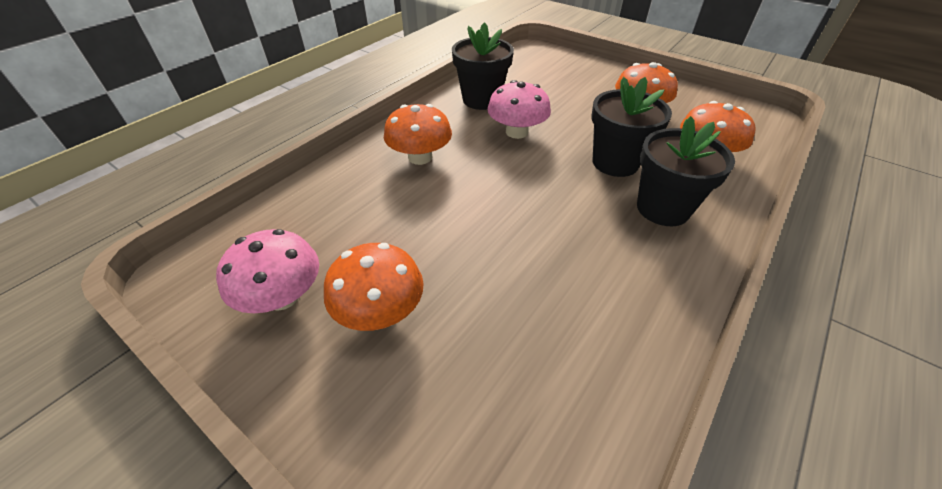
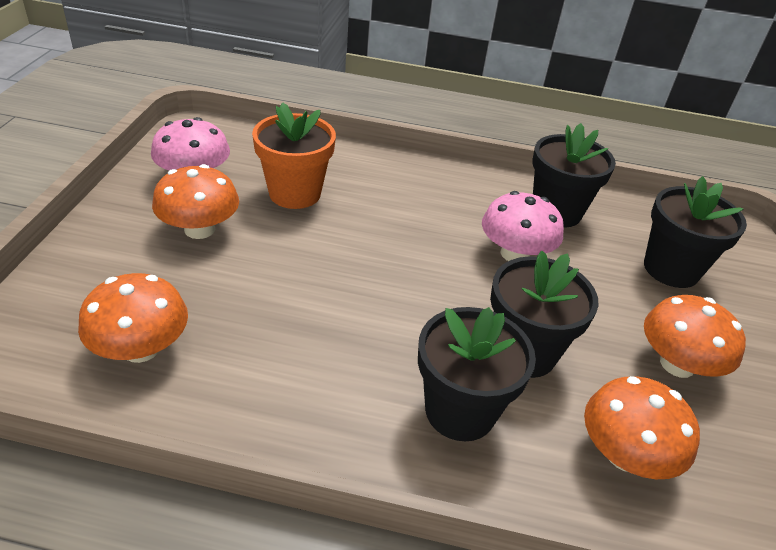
camera: 60 degrees right, 5 degrees down
orange mushroom [384,104,452,165] -> orange mushroom moved to [78,273,188,363]
none -> orange flower pot [252,102,336,209]
none -> black flower pot [644,176,747,288]

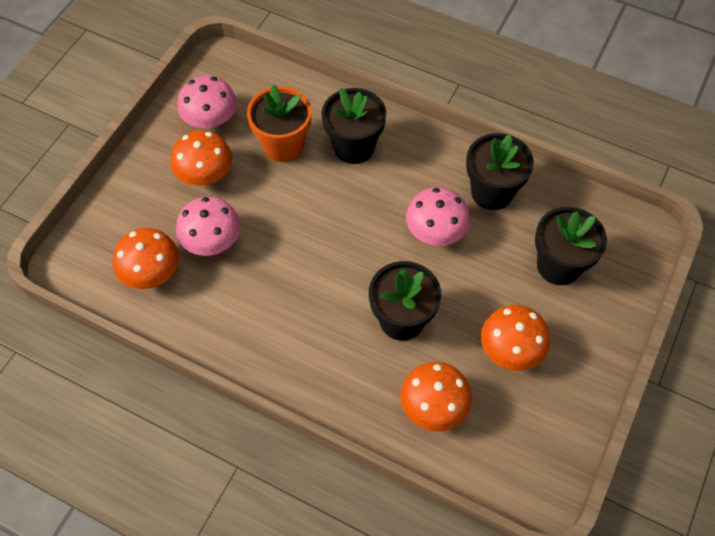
camera: 20 degrees right, 20 degrees up
black flower pot [418,307,536,441] -> black flower pot moved to [321,88,386,164]
none -> pink mushroom [176,197,241,256]

